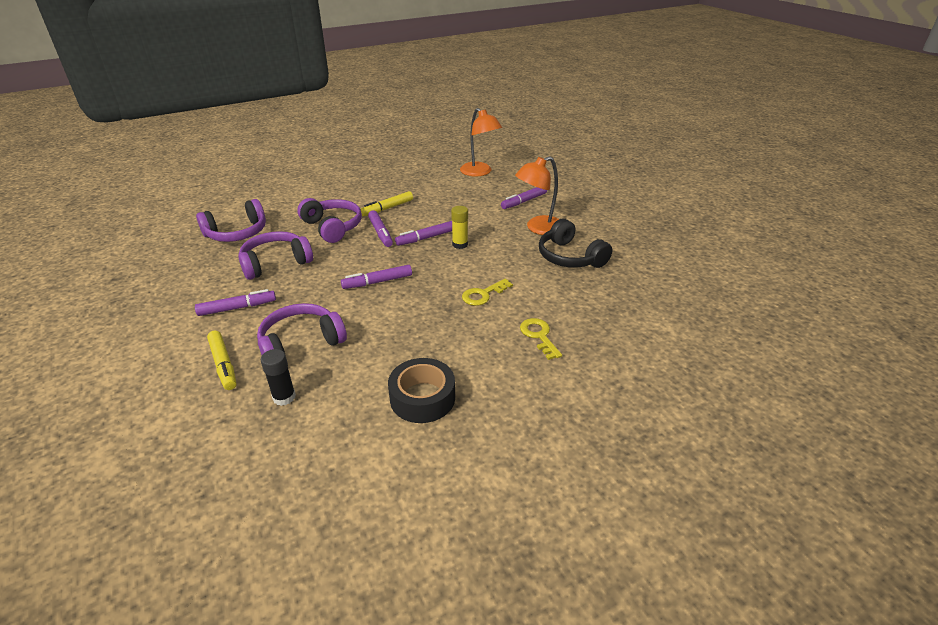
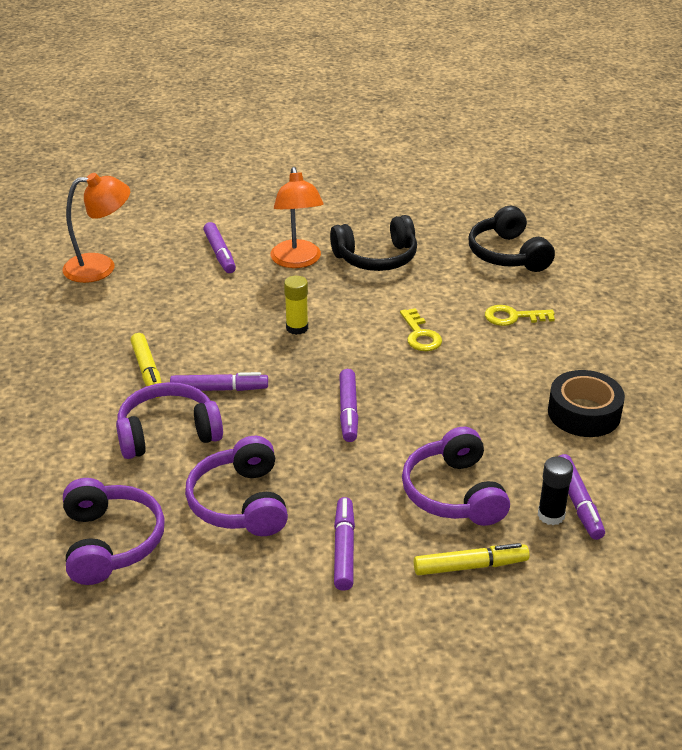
camera: 70 degrees left, 0 degrees up
purple marker [395,221,452,246] -> purple marker moved to [558,454,605,540]
none -> black headphones [469,206,555,272]

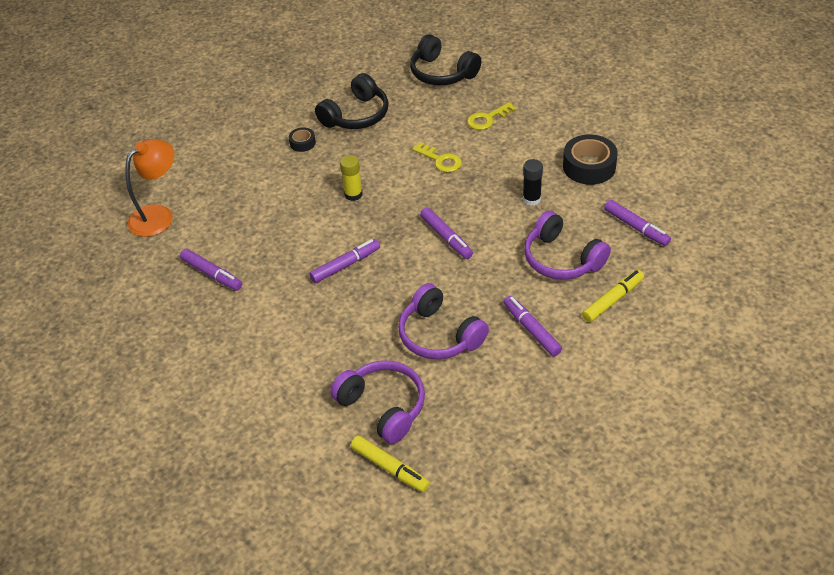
camera: 30 degrees left, 10 degrees up
purple headphones [116,382,223,459] -> none
yellow marker [131,333,162,398] -> yellow marker moved to [351,436,430,492]
purple marker [203,222,236,273] -> purple marker moved to [180,249,242,291]
orange lamp [270,167,324,268] -> black tape [289,127,316,152]
black glue stick [538,457,573,525] -> black glue stick moved to [523,159,543,206]

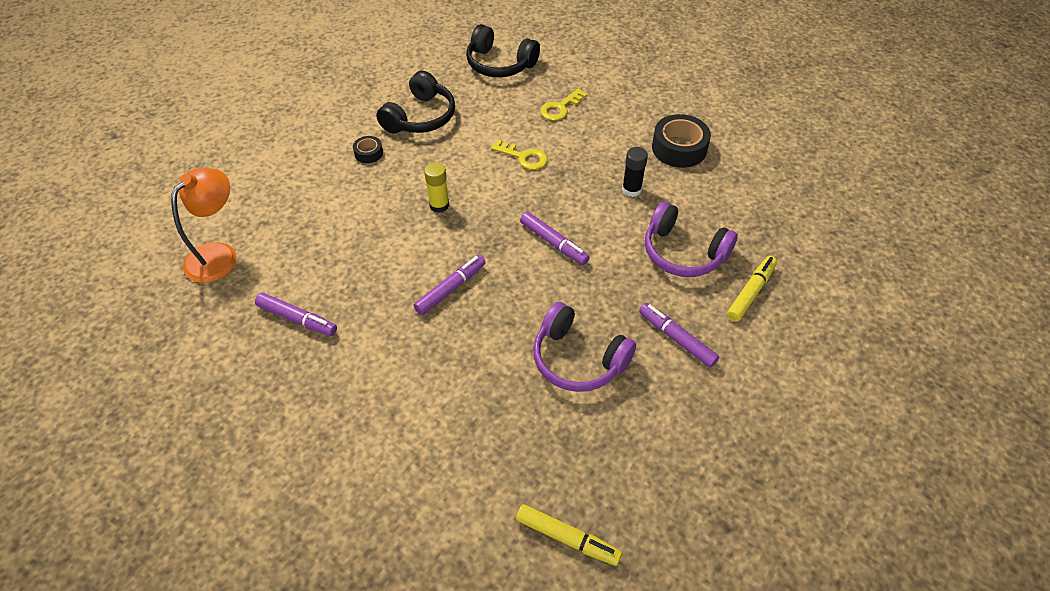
camera: 15 degrees left, 5 degrees up
purple headphones [330,360,425,444] -> none
purple marker [604,200,671,246] -> none

